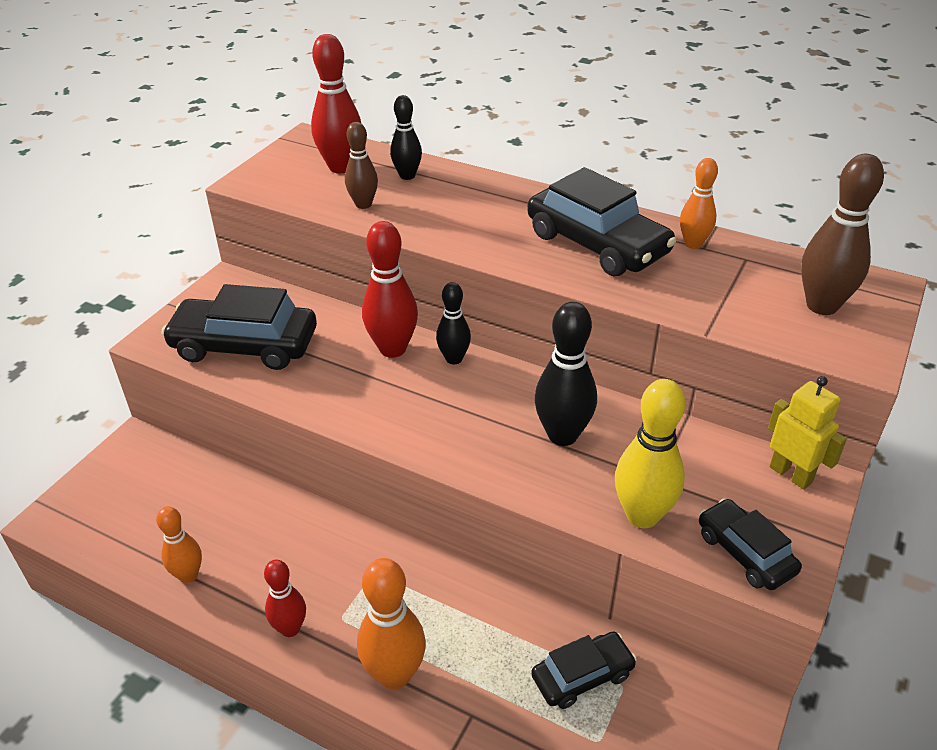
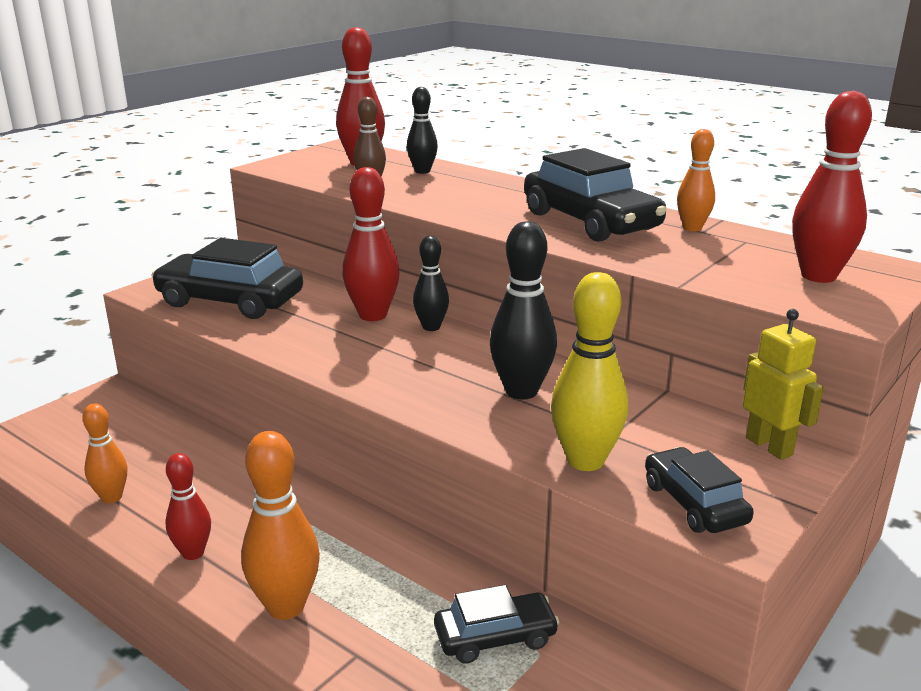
camera: 10 degrees right, 15 degrees down
brown bowling pin [801,154,884,315] -> red bowling pin [792,91,872,283]

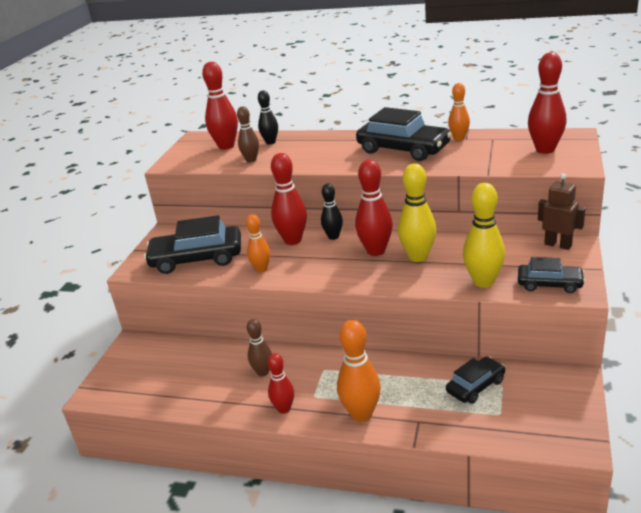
camera: 20 degrees left, 5 degrees up
orange bowling pin [82,403,127,503] -> orange bowling pin moved to [246,214,270,272]
black bowling pin [490,221,557,399] -> yellow bowling pin [398,163,437,262]
black car [645,447,754,533] -> black car turned 150 degrees clockwise [518,257,585,293]
yellow robot [743,309,824,460] -> brown robot [538,173,585,250]
none -> brown bowling pin [247,319,272,376]
none -> red bowling pin [355,160,393,256]

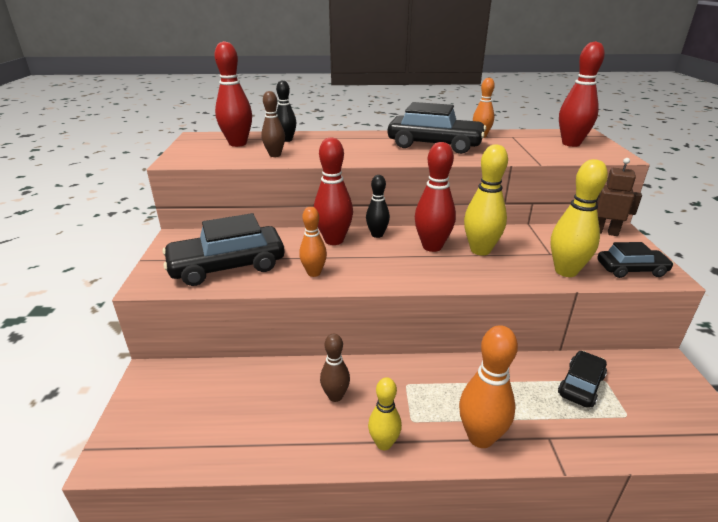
camera: 20 degrees left, 0 degrees up
red bowling pin [268,353,294,414] -> yellow bowling pin [368,377,402,450]

